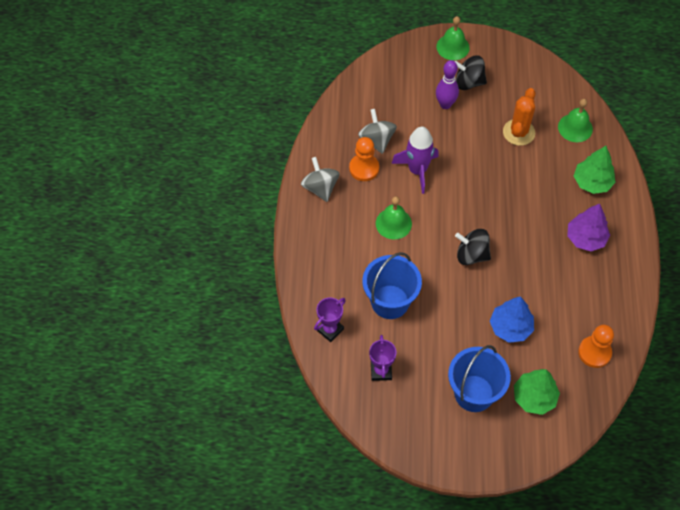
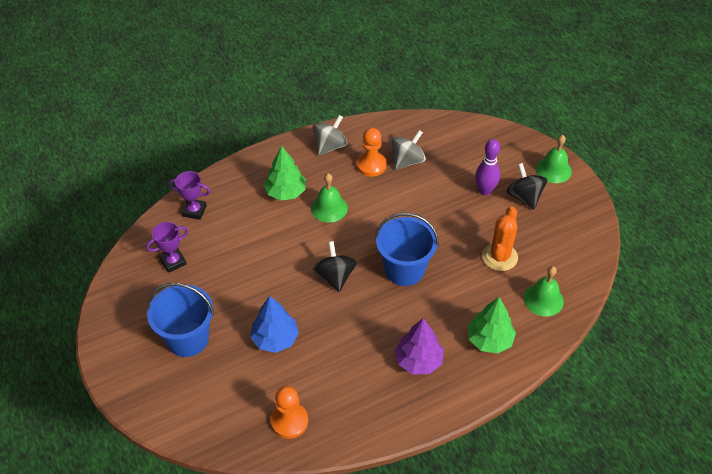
camera: 60 degrees right, 10 degrees down
blue bucket [362,252,422,319] -> blue bucket moved to [375,213,439,286]
purple rocket [391,126,439,194] -> none
orange cactus [503,88,536,146] -> orange cactus turned 60 degrees counterclockwise [482,206,518,271]
green tree [514,369,560,415] -> green tree moved to [264,146,306,201]

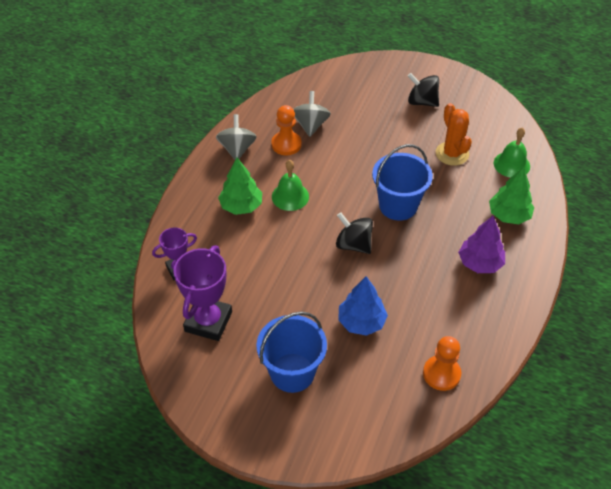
camera: 40 degrees left, 0 degrees up
purple trophy [146,222,188,273] -> purple trophy [173,245,232,341], size x1.70
purple bowling pin [475,139,500,196] -> none
green bell [536,135,572,183] -> none

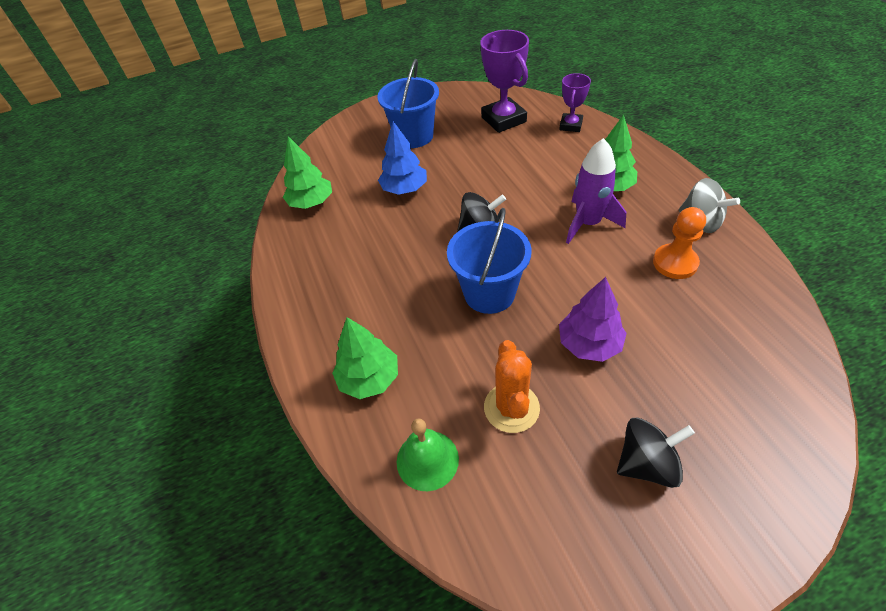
camera: 140 degrees right, 0 degrees up
green bell [272,160,309,211] -> purple rocket [566,138,626,244]
grey spinning top [294,91,331,137] -> none
orange pawn [423,336,461,391] -> green tree [283,136,332,209]
orange cactus [436,103,472,166] -> orange cactus turned 60 degrees clockwise [484,340,540,433]
purple tree [458,216,505,273] -> purple tree moved to [559,277,627,362]

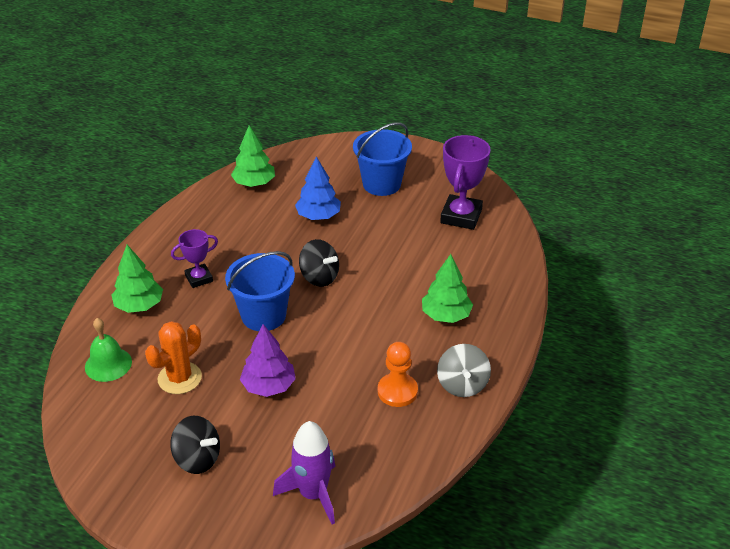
camera: 40 degrees right, 10 degrees down
purple trophy [559,73,591,132] -> purple trophy moved to [171,229,218,288]
purple rocket [566,138,626,244] -> purple rocket moved to [273,421,336,524]

